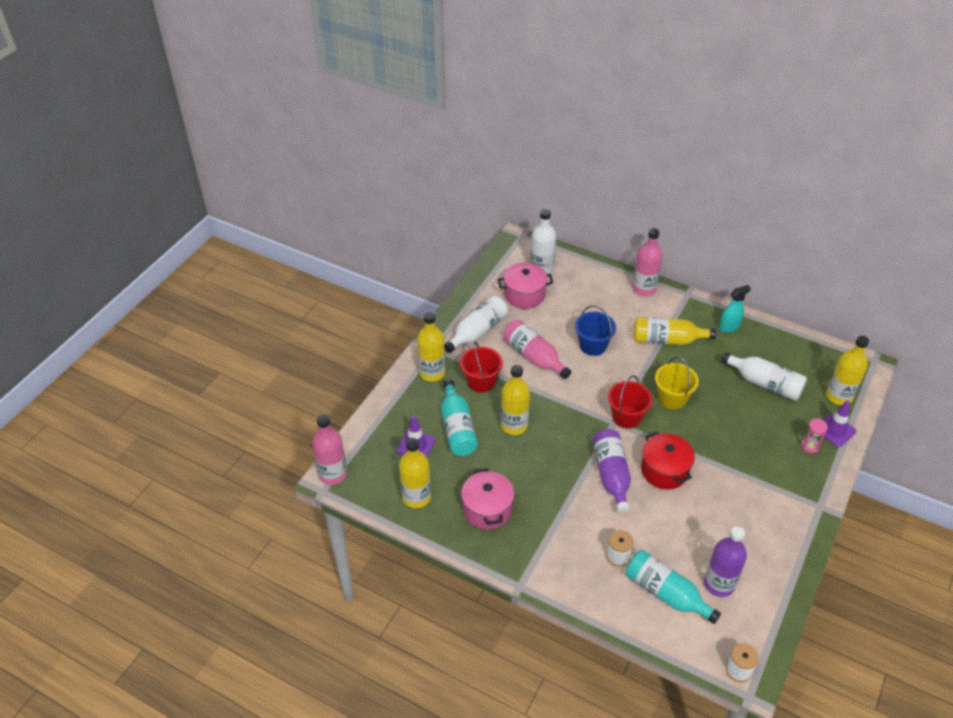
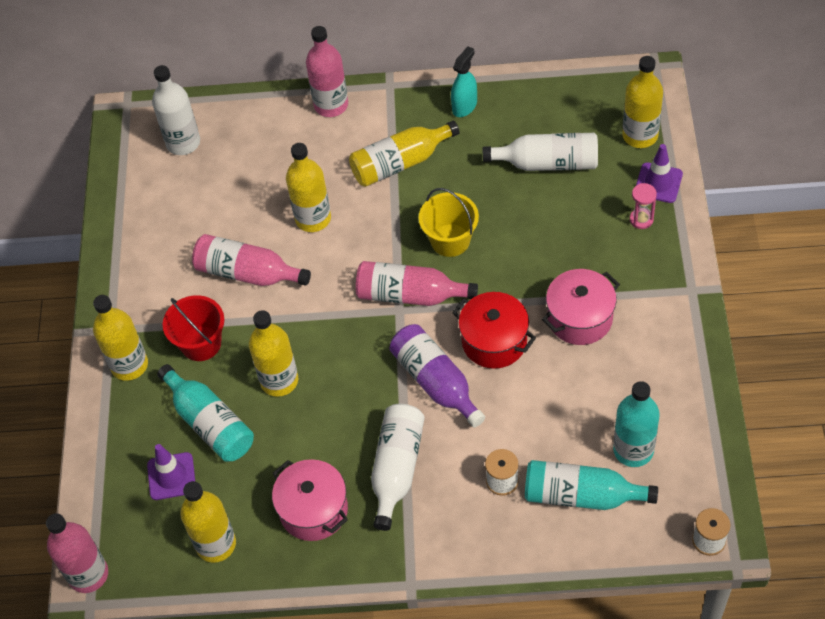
camera: 25 degrees left, 10 degrees up
white bottle [444,296,508,353] -> white bottle moved to [371,404,425,531]
pink pot [498,263,553,309] -> pink pot moved to [542,269,620,345]
blue bucket [575,305,616,356] -> yellow bottle [286,143,331,232]
red bucket [608,375,652,428] -> pink bottle [356,261,478,306]
purple bottle [704,526,747,597] -> turquoise bottle [613,381,660,467]

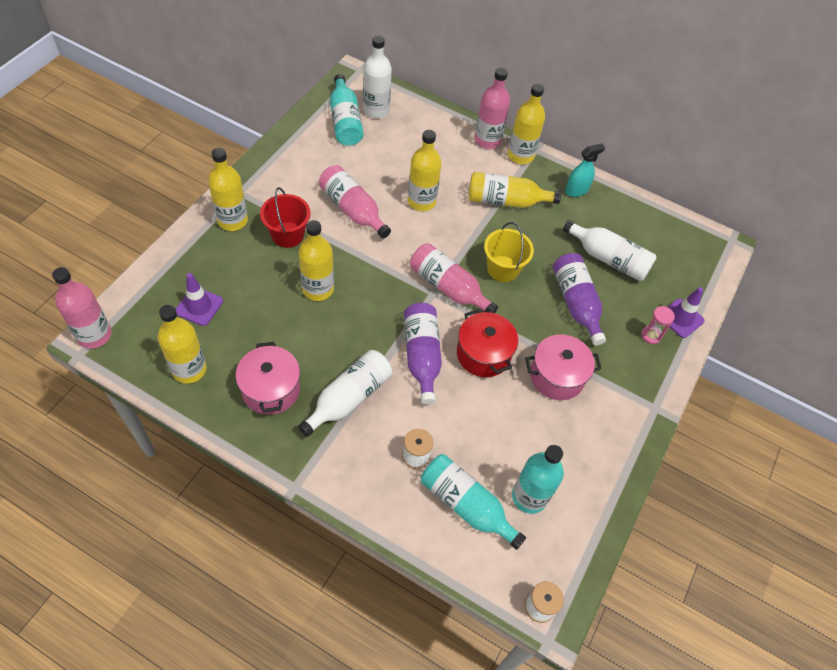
camera: 20 degrees right, 0 degrees up
turquoise bottle [157,364,254,462] -> turquoise bottle moved to [330,74,364,146]
yellow bottle [622,56,663,148] -> yellow bottle moved to [507,84,545,164]
none -> purple bottle [553,253,606,346]

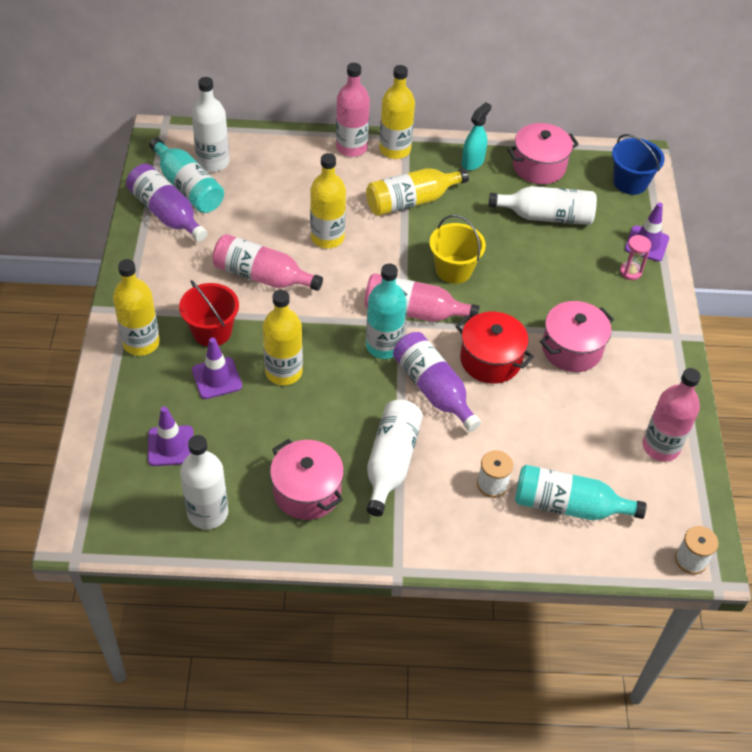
camera: 25 degrees left, 5 degrees down
pink bottle [52,267,111,349] -> pink bottle moved to [642,368,701,462]
yellow bottle [158,305,206,384] -> white bottle [180,435,228,529]
turquoise bottle [512,445,564,514] -> turquoise bottle moved to [366,264,406,359]
purple bottle [553,253,606,346] -> purple bottle moved to [126,164,207,242]
none -> purple traffic cone [192,338,242,399]
none -> pink pot [507,123,579,184]
none -> blue bucket [612,134,665,195]

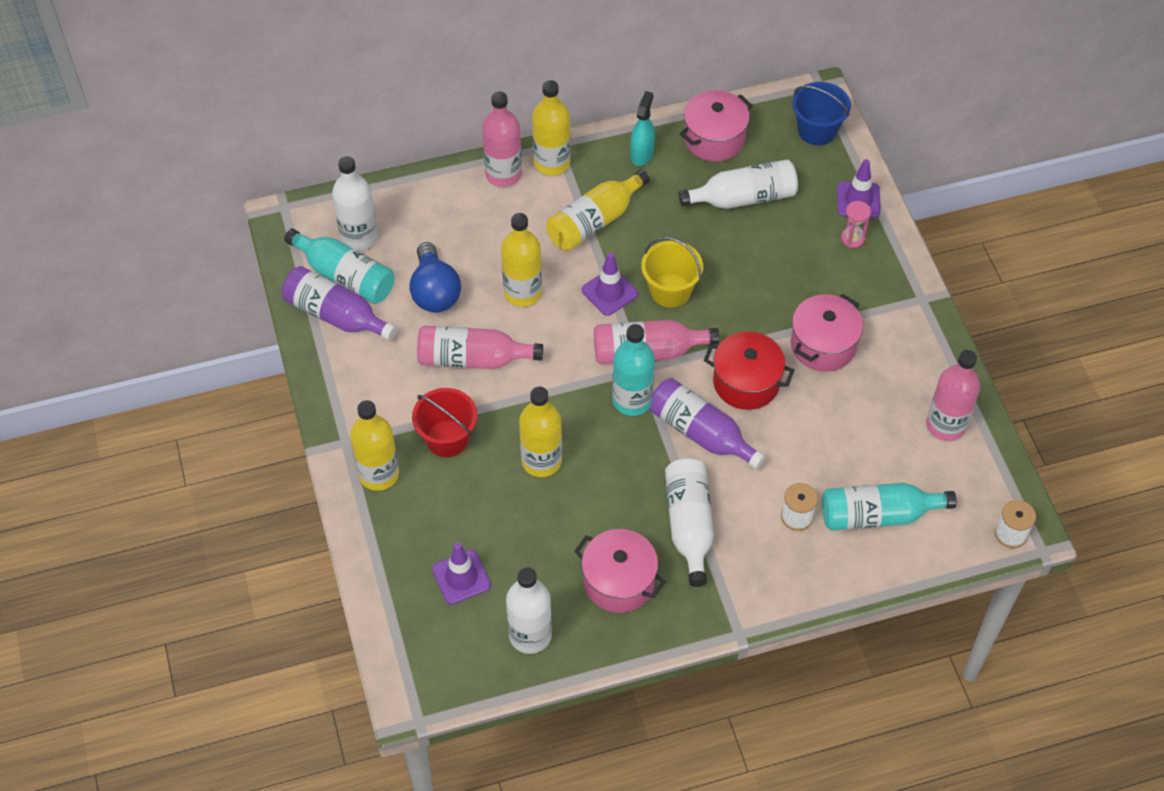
camera: 15 degrees left, 5 degrees up
purple traffic cone [192,338,242,399] -> purple traffic cone moved to [582,253,638,316]
none -> blue light bulb [409,242,461,313]

